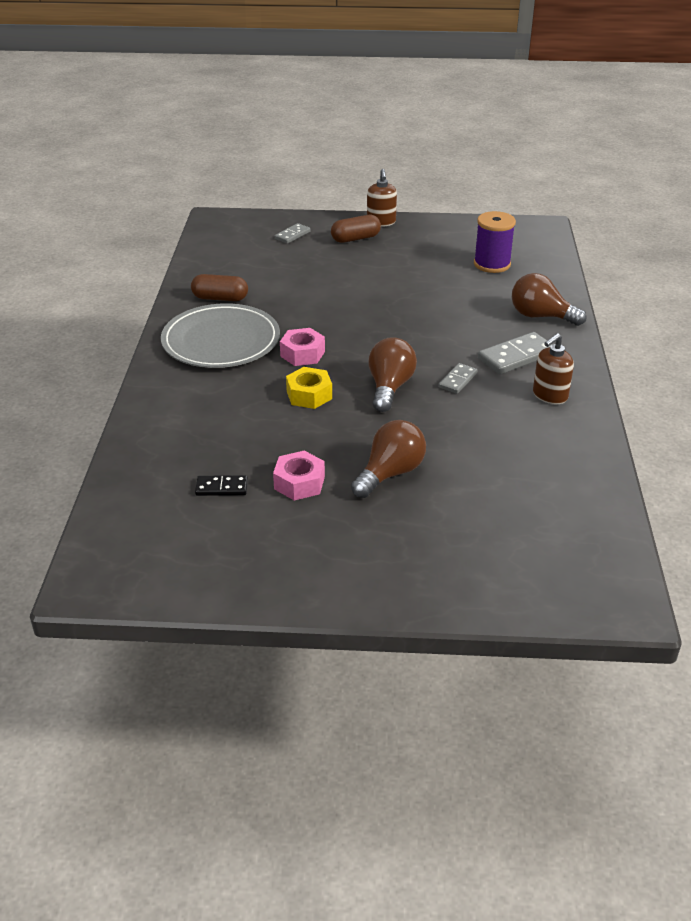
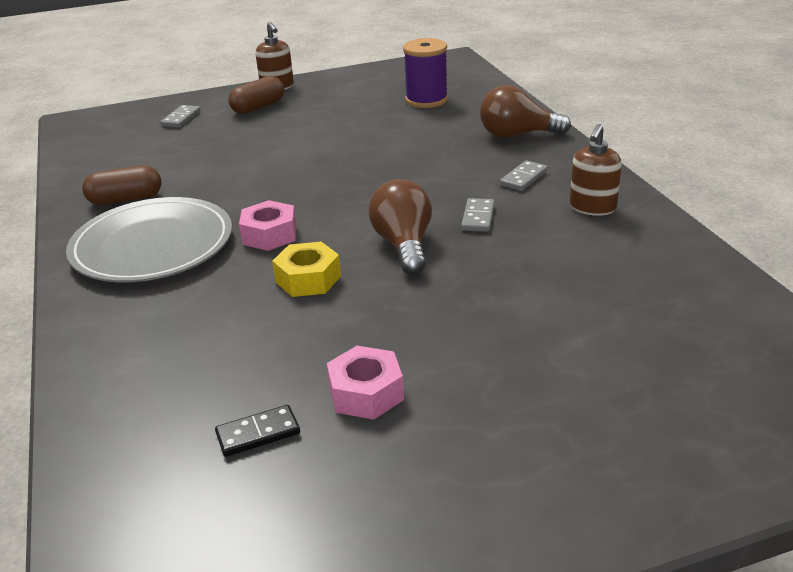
camera: 20 degrees left, 5 degrees down
brown light bulb [351,420,426,498] -> none
grey domino [478,332,553,374] -> grey domino [500,160,547,191], size x0.59

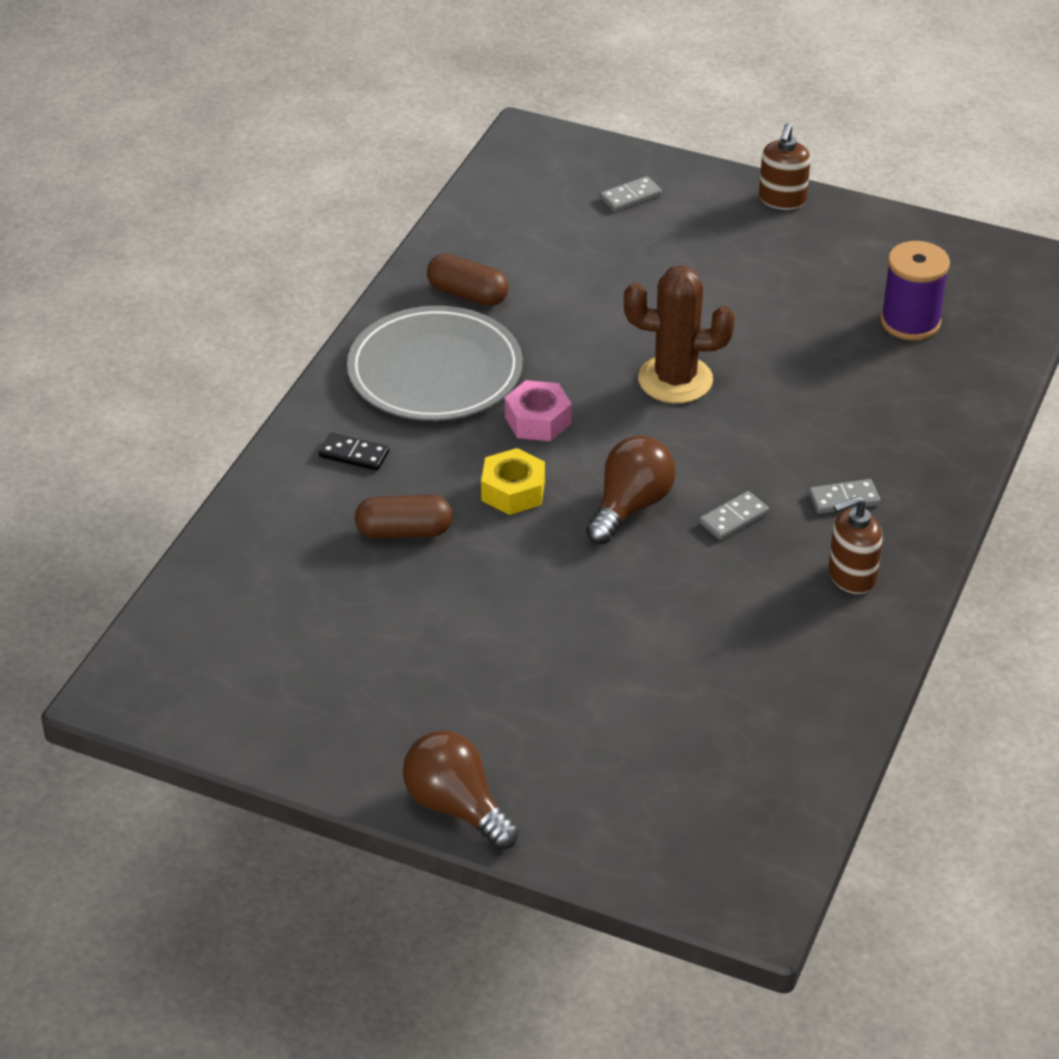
camera: 40 degrees right, 10 degrees up
black domino [215,405,300,457] -> black domino moved to [319,433,389,471]
brown capsule [228,76,284,114] -> brown capsule moved to [355,495,453,539]
pink nut [327,346,404,420] -> none
brown light bulb [480,85,571,138] -> brown light bulb moved to [403,731,519,850]
none -> brown cactus [624,265,735,403]

